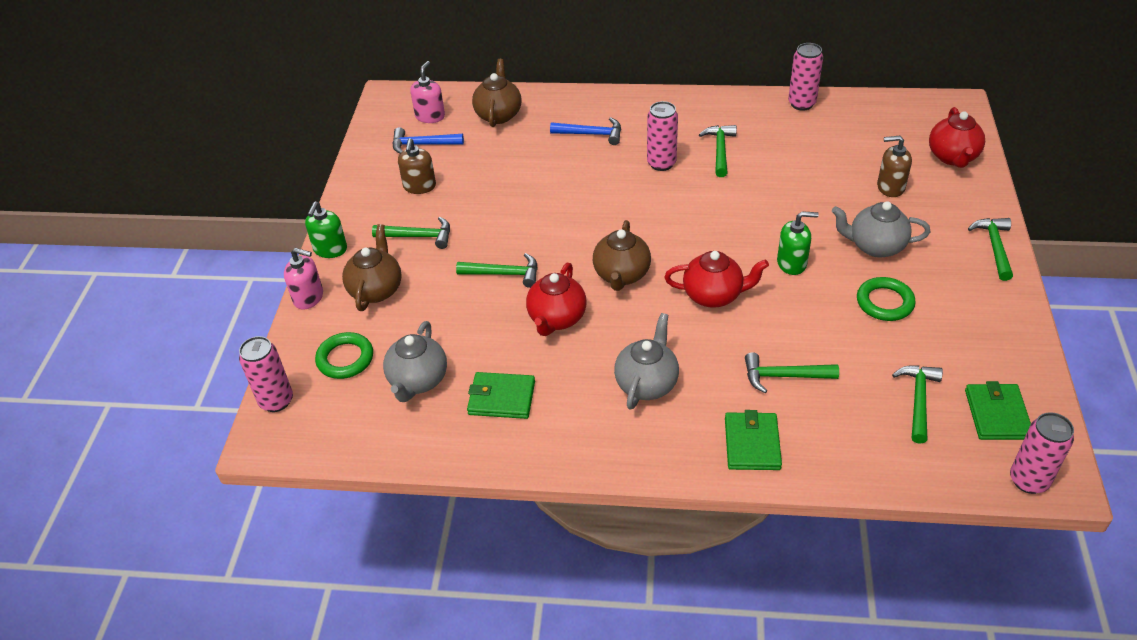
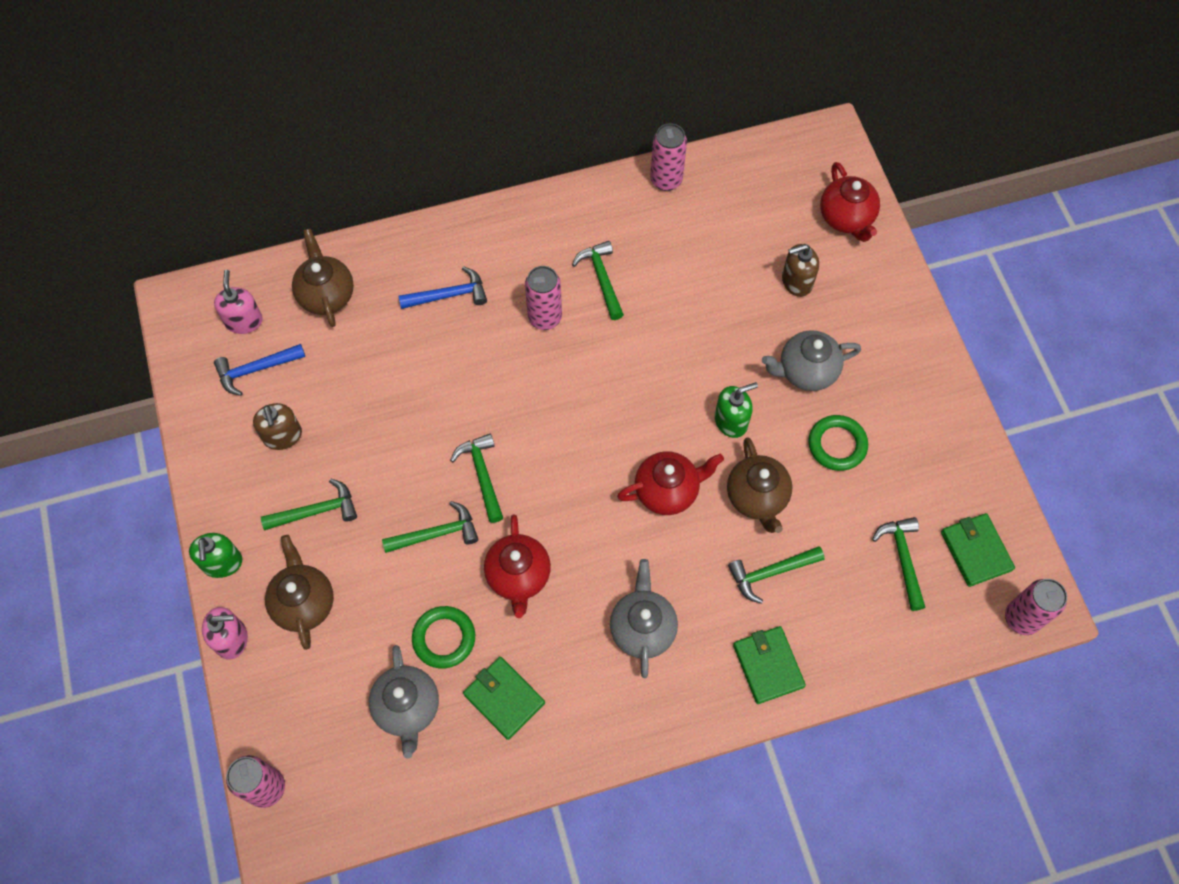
camera: 25 degrees left, 20 degrees up
green ring [315,332,373,379] -> green ring moved to [412,606,475,668]
green wallet [467,372,535,419] -> green wallet turned 60 degrees clockwise [463,657,545,740]
brown teapot [593,220,651,291] -> brown teapot moved to [727,437,792,533]
green hammer [968,218,1013,281] -> green hammer moved to [450,433,503,523]

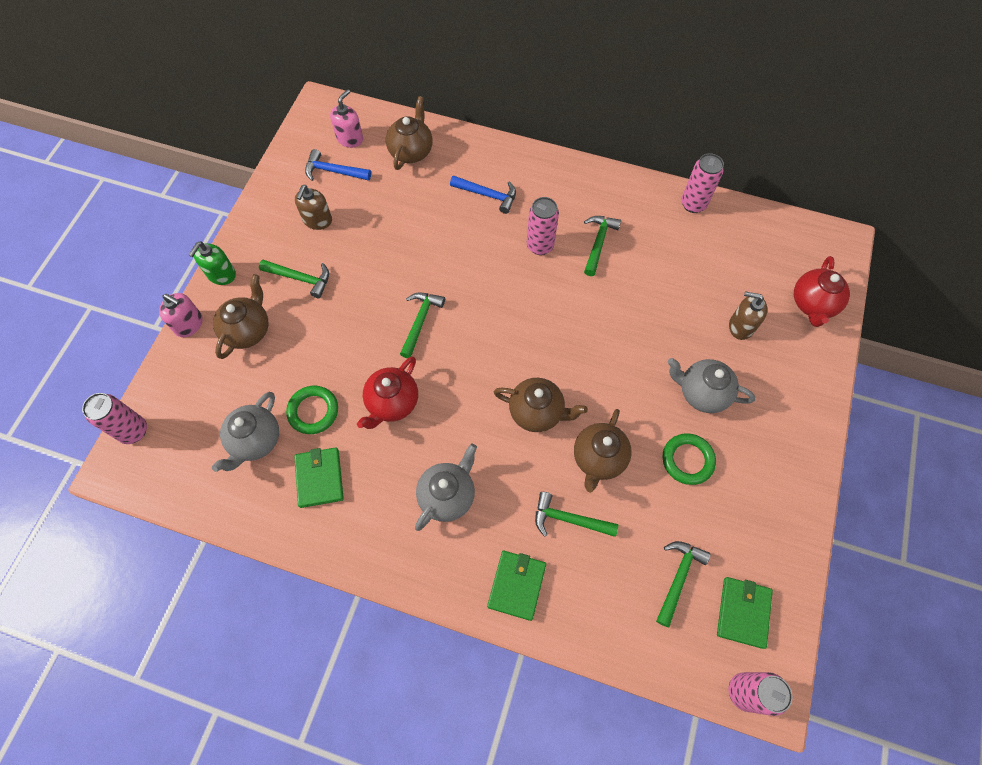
camera: 35 degrees right, 0 degrees up
green hammer [382,501,478,553] -> none
red teapot [617,451,724,515] -> brown teapot [494,378,588,432]
green soap dispenser [715,382,758,438] -> none

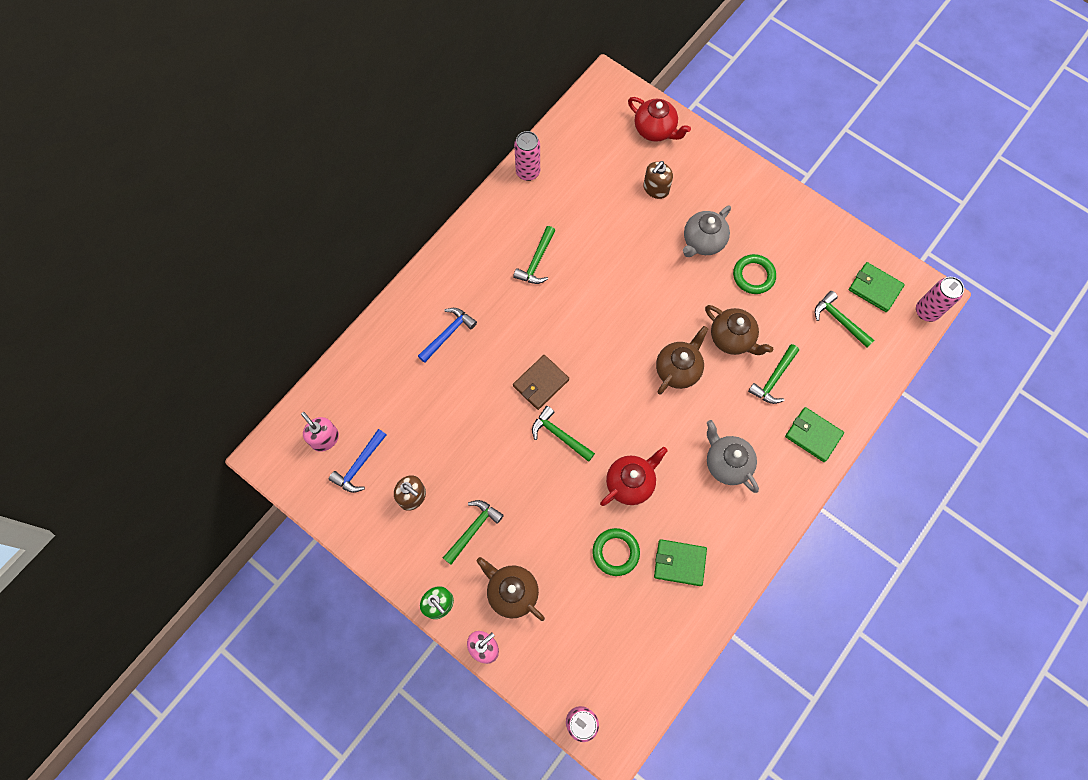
camera: 70 degrees left, 5 degrees up
grey teapot [212,392,279,472] -> none
red teapot [357,356,418,429] -> red teapot turned 90 degrees counterclockwise [600,447,668,506]
brown teapot [386,96,433,170] -> none
pink can [527,197,559,255] -> none
green hammer [584,216,621,276] -> green hammer turned 105 degrees counterclockwise [513,226,556,284]
none -> brown wallet [513,355,569,410]

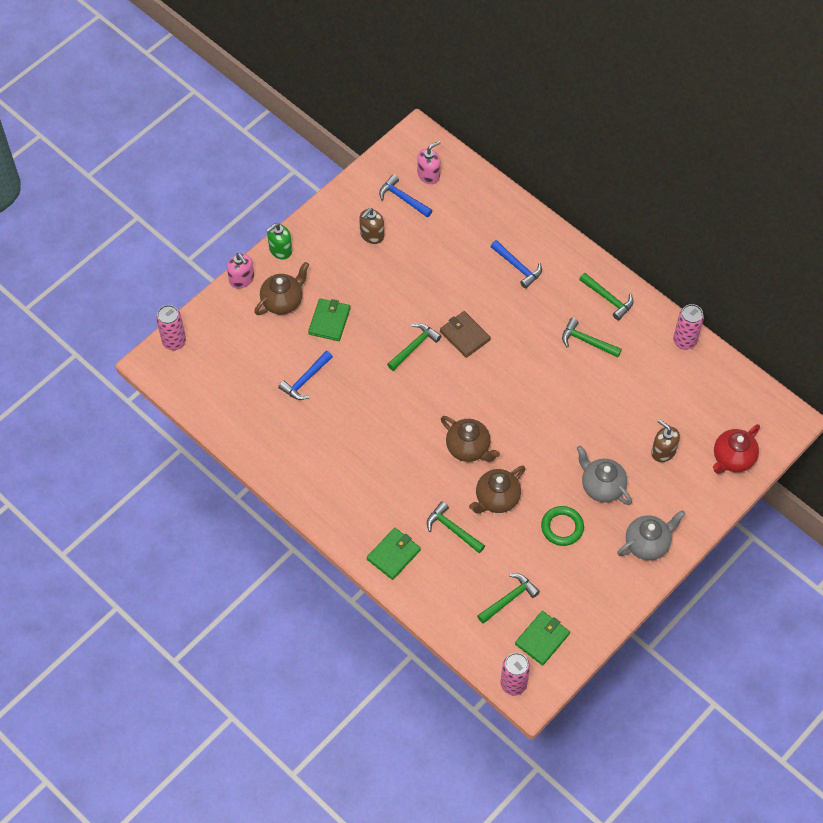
camera: 95 degrees right, 10 degrees down
green hammer [443,500,504,565] -> green hammer moved to [579,273,633,320]
green ring [592,528,640,576] -> blue hammer [278,351,333,400]
red teapot [600,447,668,506] -> none
green wallet [654,539,707,586] -> green wallet moved to [308,298,350,341]
grey teapot [707,420,759,493] -> grey teapot moved to [617,510,685,560]

